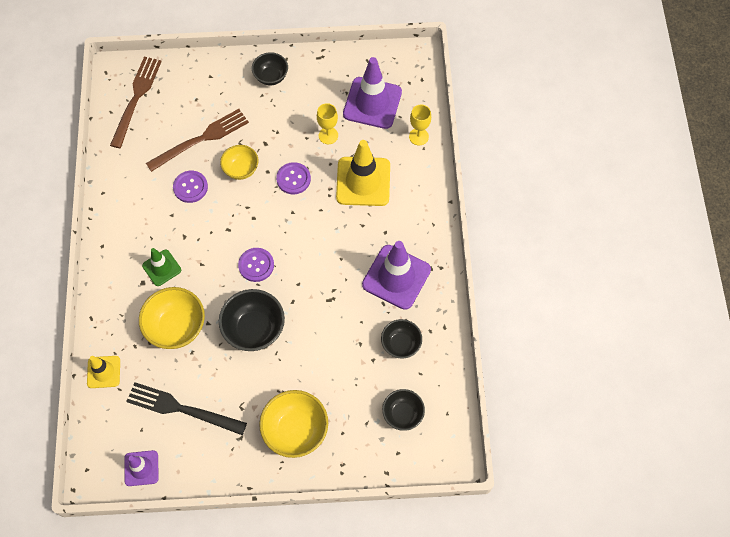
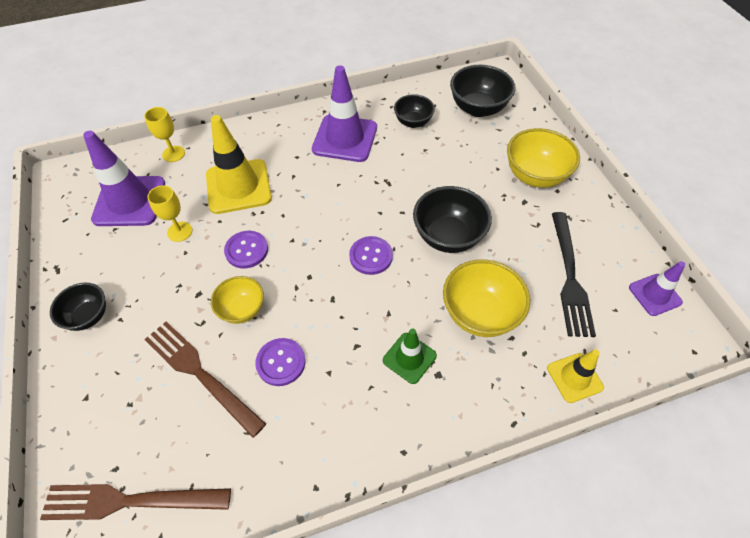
camera: 105 degrees left, 10 degrees down
black bowl [382,389,425,431] -> black bowl [450,65,516,117], size x1.59

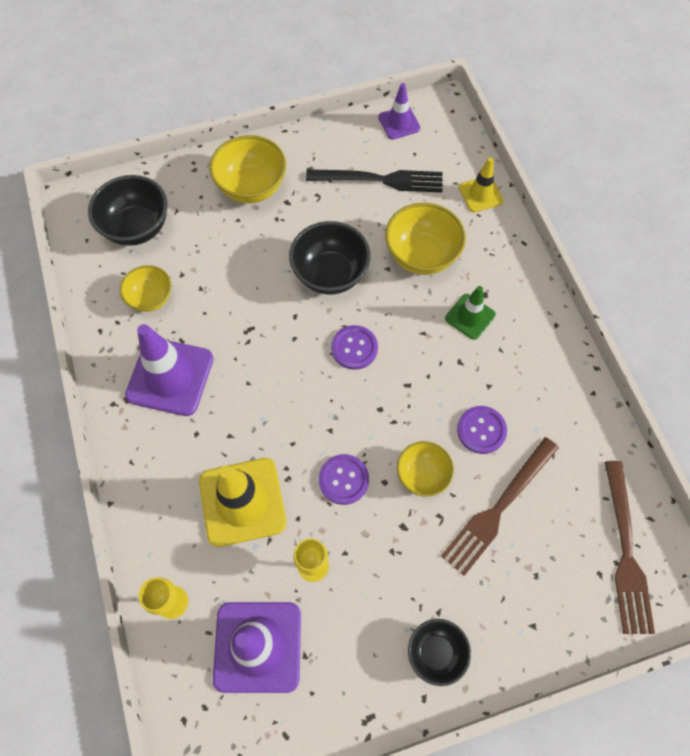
camera: 90 degrees left, 10 degrees up
black bowl [394,94,435,128] -> yellow bowl [120,265,171,312]

